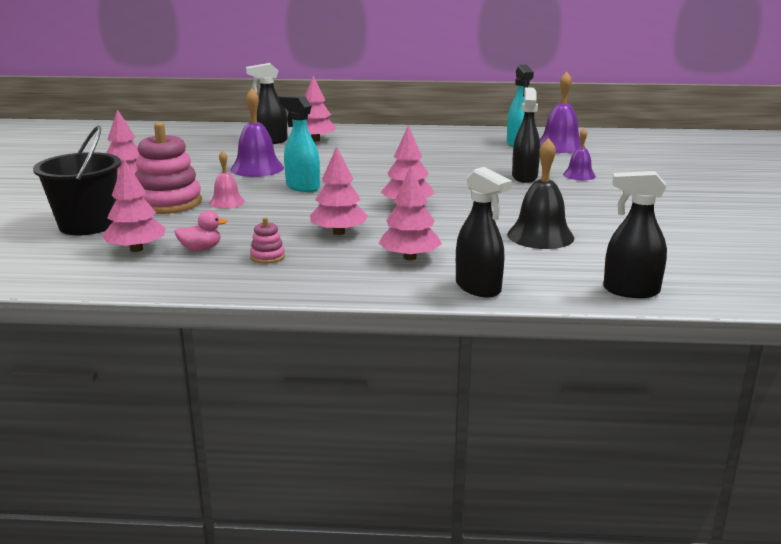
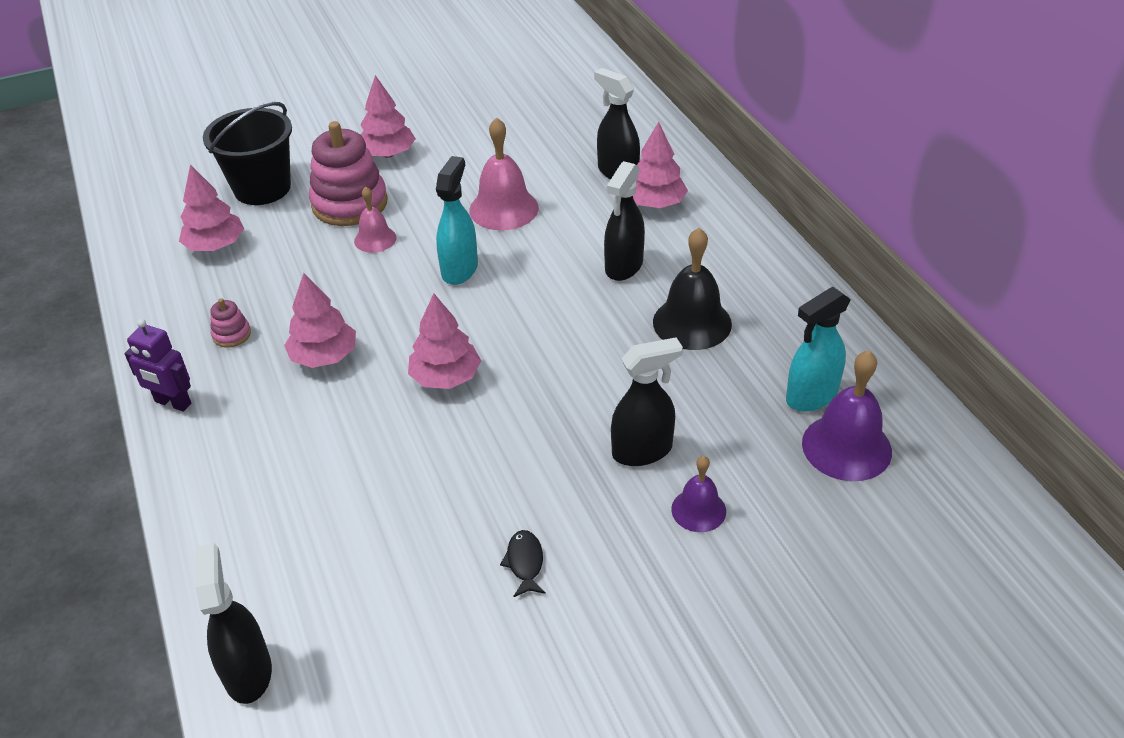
camera: 65 degrees right, 20 degrees up
pink duck [174,210,227,251] -> none
purple bell [230,88,284,177] -> pink bell [469,117,539,230]
pink tree [378,166,442,260] -> none
black spray bottle [456,167,512,297] -> black spray bottle moved to [604,161,645,281]
black bell [507,138,574,249] -> black bell moved to [653,228,732,350]
none -> purple robot [125,319,191,412]
none -> black fish [500,530,546,597]

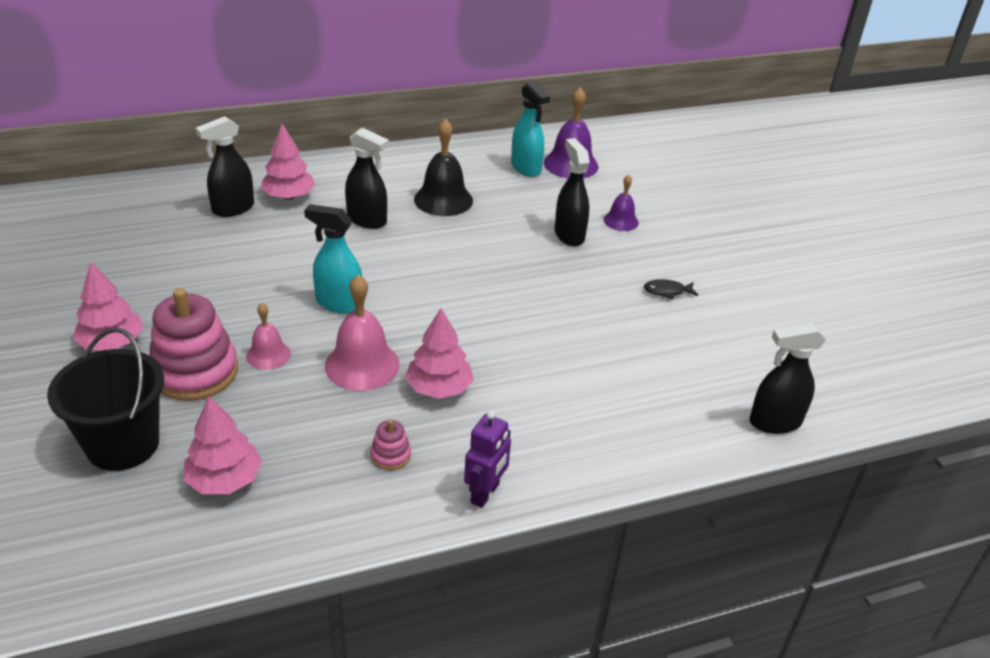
camera: 90 degrees left, 5 degrees down
pink tree [408,294,481,389] -> none
pink bell [469,117,539,230] -> pink bell moved to [325,275,400,391]

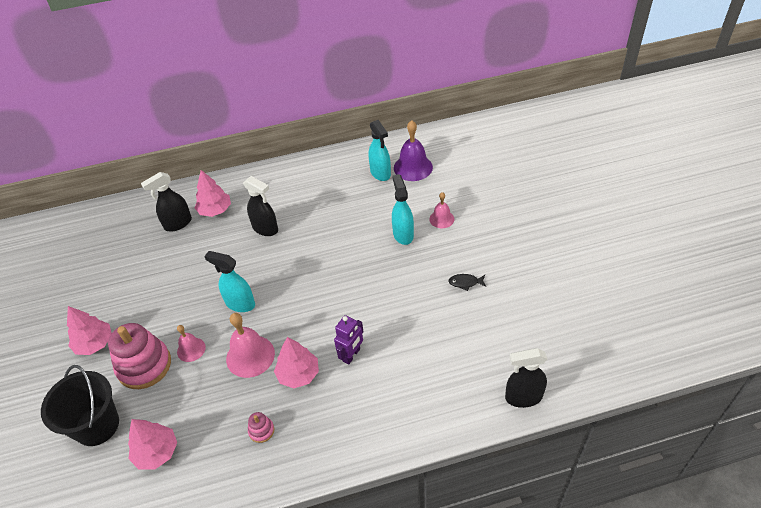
camera: 10 degrees right, 10 degrees up
black bell [414,119,473,216] -> none
purple robot [464,411,511,508] -> purple robot moved to [334,315,363,365]
black spray bottle [554,138,590,246] -> turquoise spray bottle [392,174,414,245]
purple bell [604,175,639,231] -> pink bell [429,192,454,228]

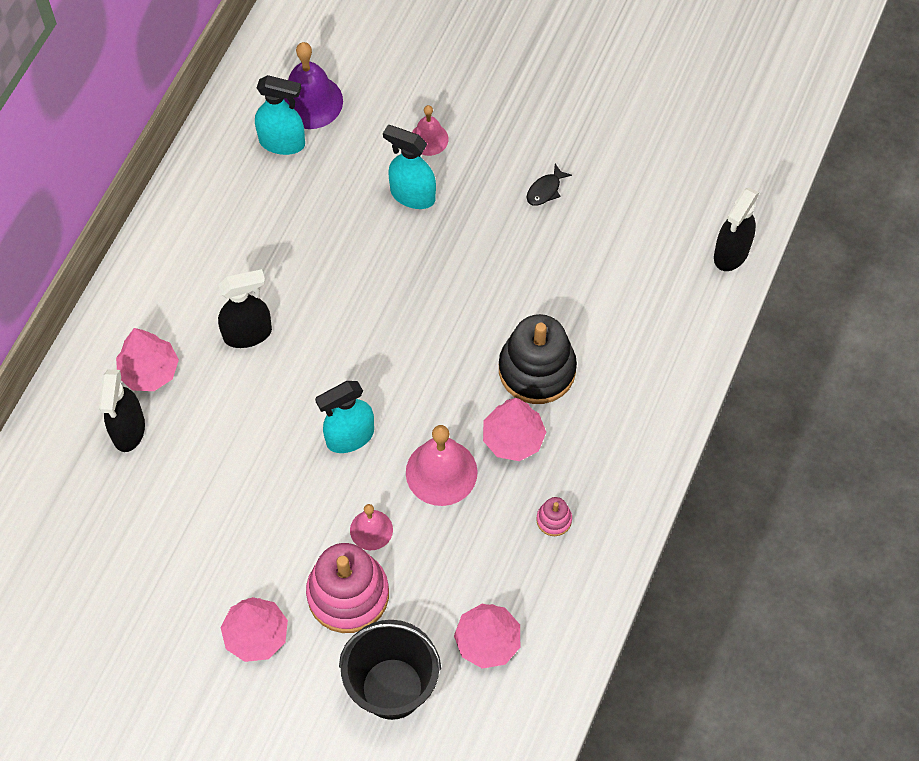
camera: 55 degrees left, 15 degrees up
purple robot [334,315,363,365] -> black stacking toy [499,314,577,404]

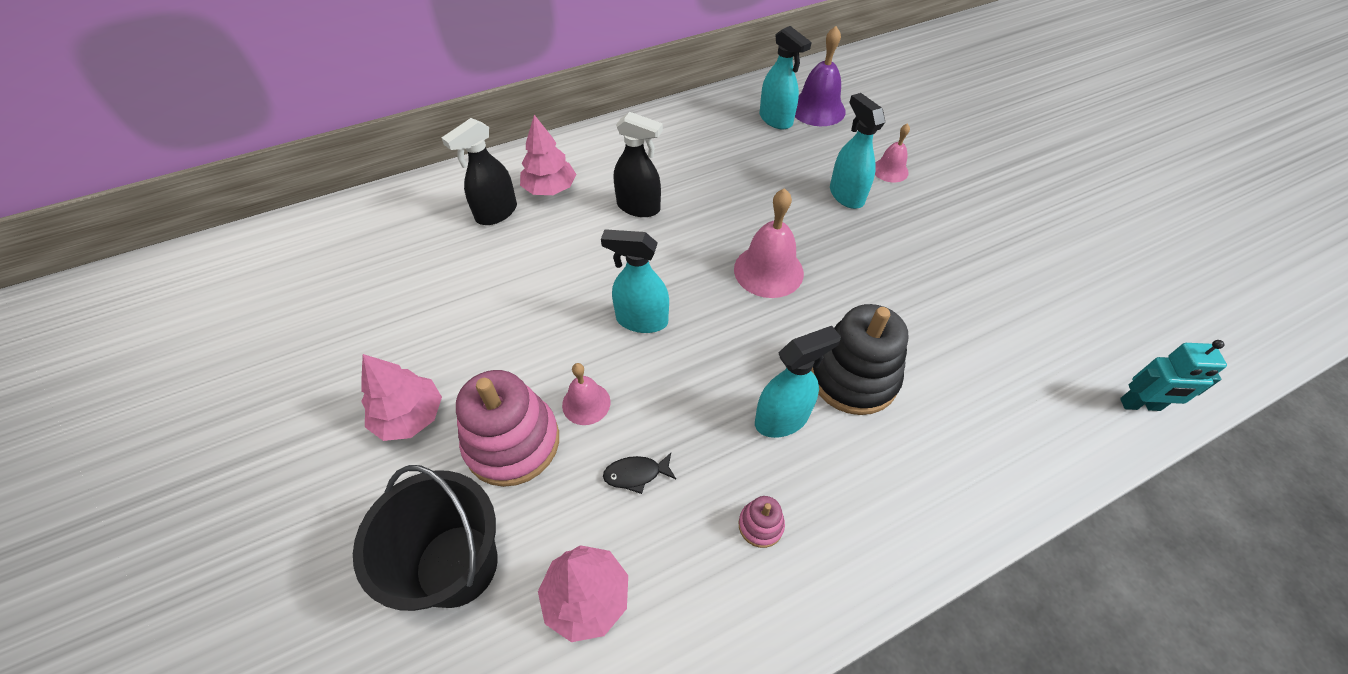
camera: 40 degrees right, 10 degrees down
pink bell [406,425,478,506] -> pink bell moved to [734,188,804,298]
pink tree [483,398,546,461] -> turquoise spray bottle [755,326,841,438]
black fish [527,164,572,206] -> black fish moved to [603,453,676,494]
black spray bottle [714,187,759,271] -> turquoise robot [1120,340,1227,411]

